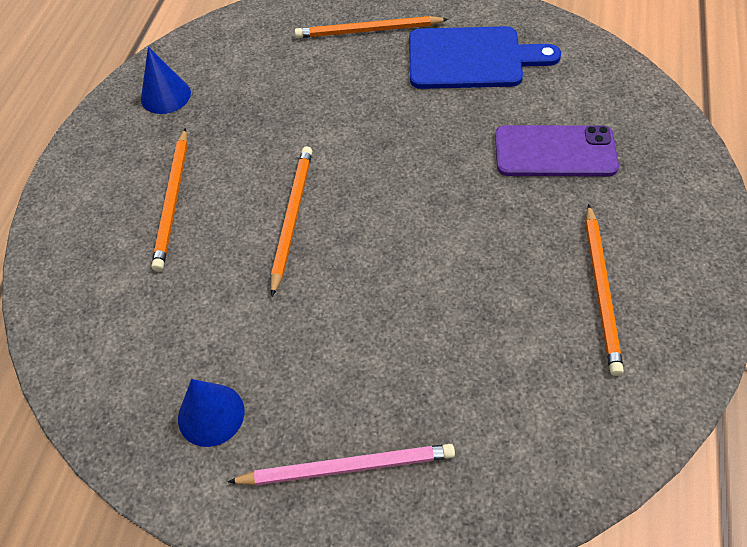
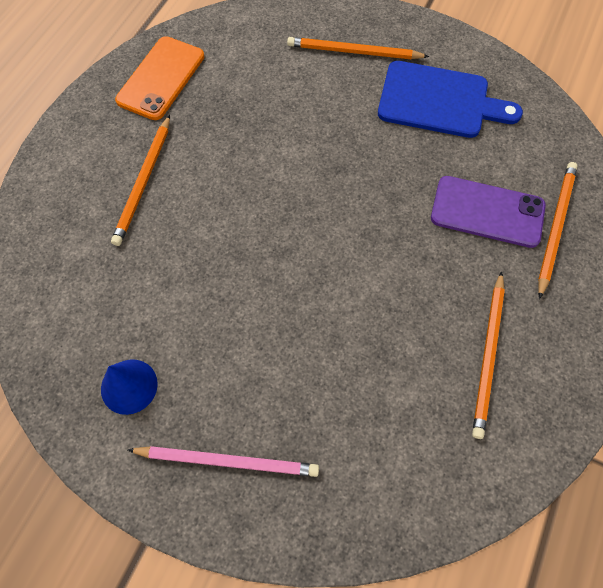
camera: 10 degrees right, 10 degrees up
blue cone [141,47,191,114] -> orange phone [115,36,204,120]
orange pencil [271,146,312,296] -> orange pencil moved to [538,162,578,299]

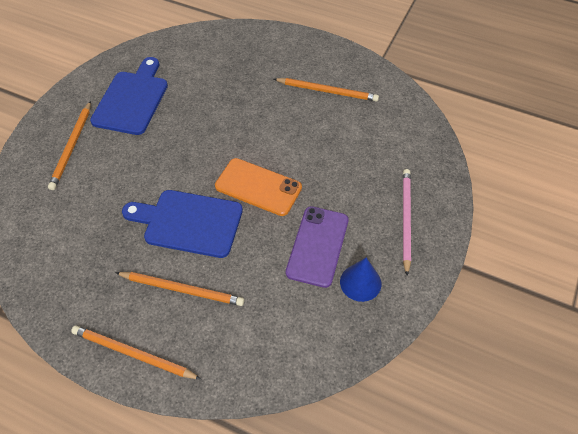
camera: 90 degrees left, 10 degrees down
orange phone [115,36,204,120] -> orange phone moved to [215,158,302,216]
purple phone [431,176,546,248] -> purple phone moved to [286,206,349,288]
orange pencil [538,162,578,299] -> orange pencil moved to [71,325,201,379]
none -> blue cutting board [122,190,243,258]

